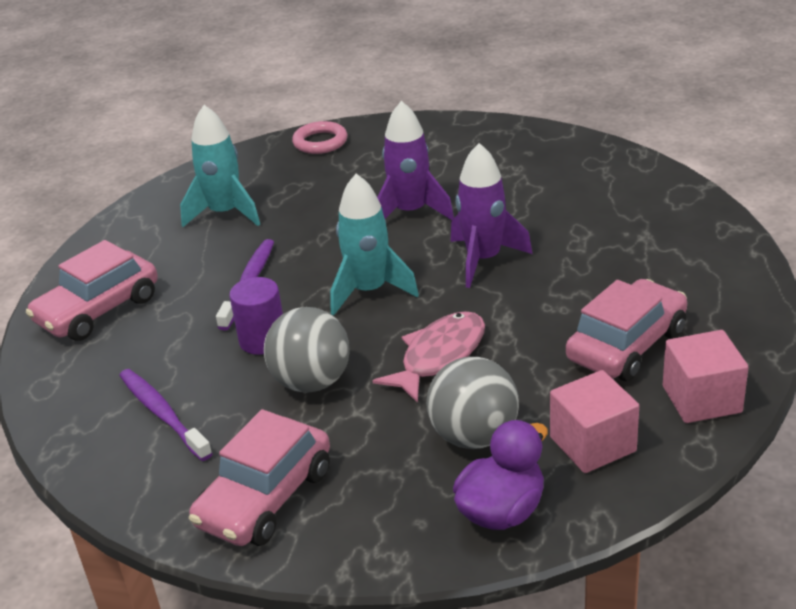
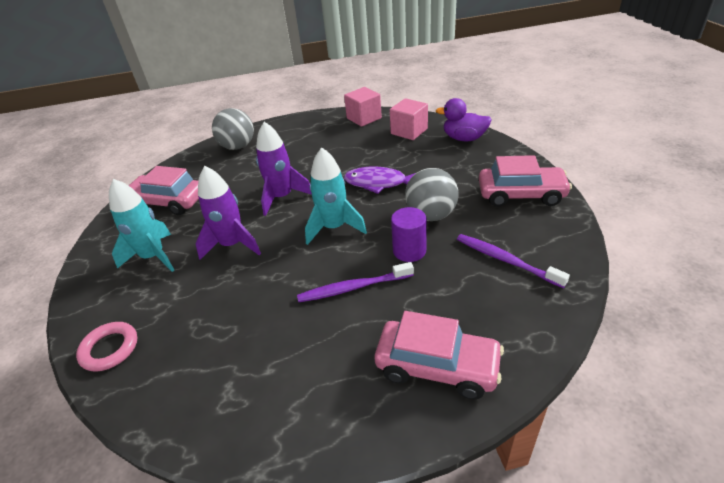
camera: 115 degrees left, 5 degrees up
purple toothbrush [119,369,213,461] -> purple toothbrush turned 105 degrees clockwise [457,234,570,288]
turquoise rocket [180,105,260,227] -> turquoise rocket moved to [109,179,174,272]
pink fish [372,311,485,403] -> purple fish [344,167,416,194]
grey ball [426,357,519,449] -> grey ball moved to [212,108,254,150]
pink car [566,279,687,381] -> pink car moved to [129,166,199,215]

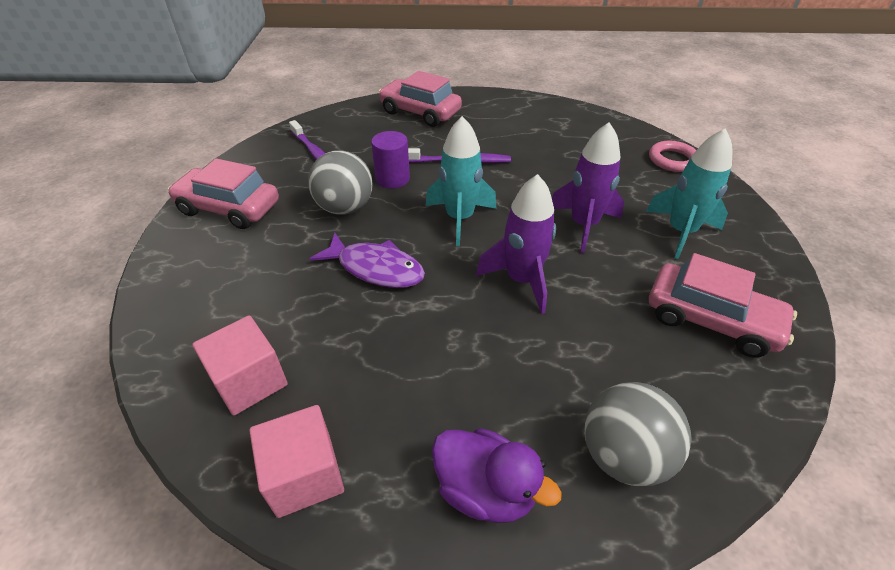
camera: 170 degrees left, 5 degrees up
purple duck [436,98,492,141] -> purple duck moved to [432,428,562,523]

